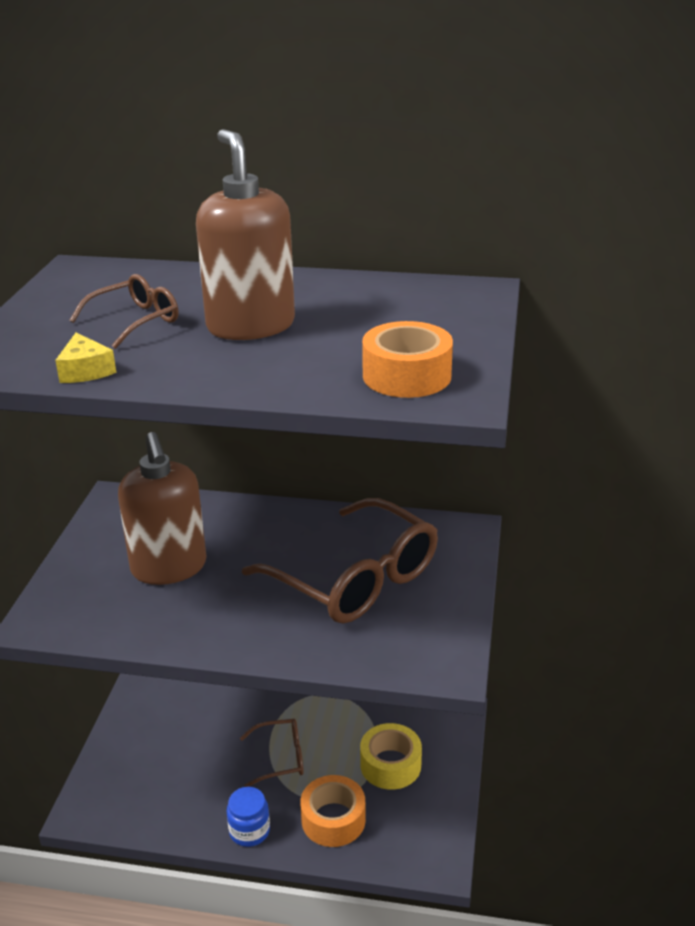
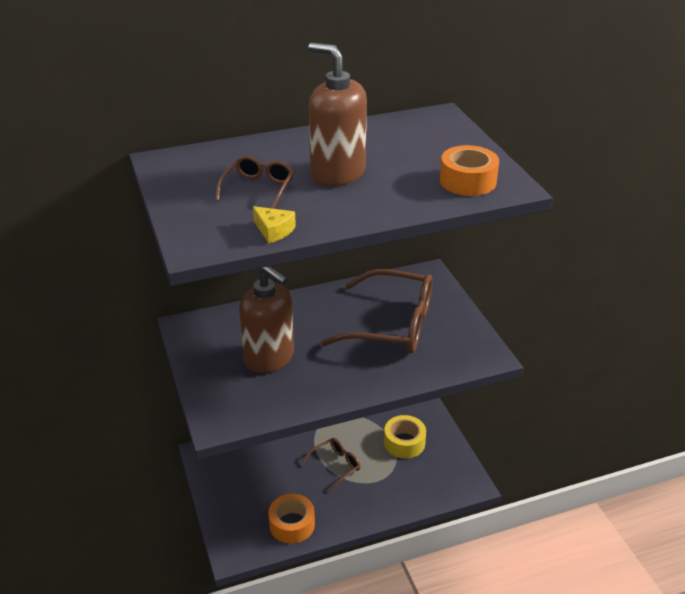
camera: 30 degrees left, 5 degrees up
blue jar [227,787,270,847] -> none
orange tape [300,775,366,847] -> orange tape moved to [268,494,315,544]

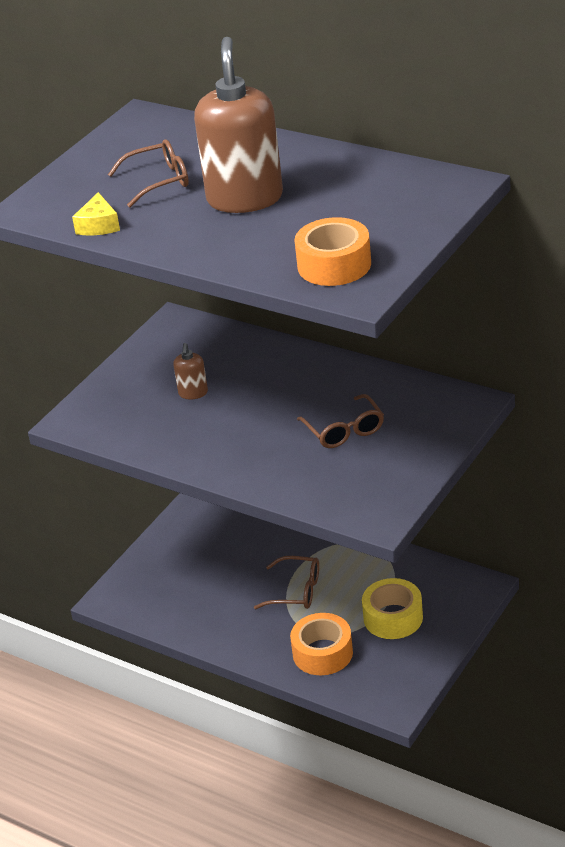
camera: 55 degrees right, 0 degrees up
brown soap dispenser [239,266,294,373] -> brown soap dispenser [173,343,208,399], size x0.44
orange tape [268,494,315,544] -> orange tape moved to [290,613,353,675]
brown glasses [321,269,432,353] -> brown glasses [297,394,384,448], size x0.50

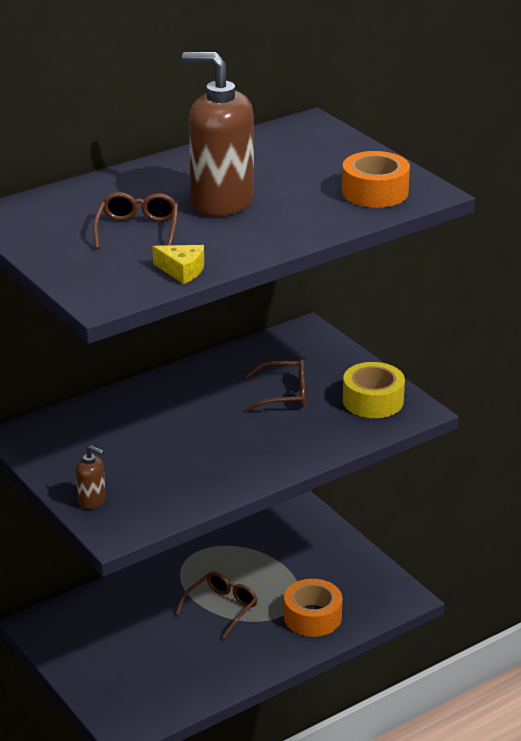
camera: 70 degrees left, 5 degrees down
brown soap dispenser [173,343,208,399] -> brown soap dispenser moved to [76,445,106,509]
yellow tape [362,578,423,639] -> yellow tape moved to [343,362,405,418]

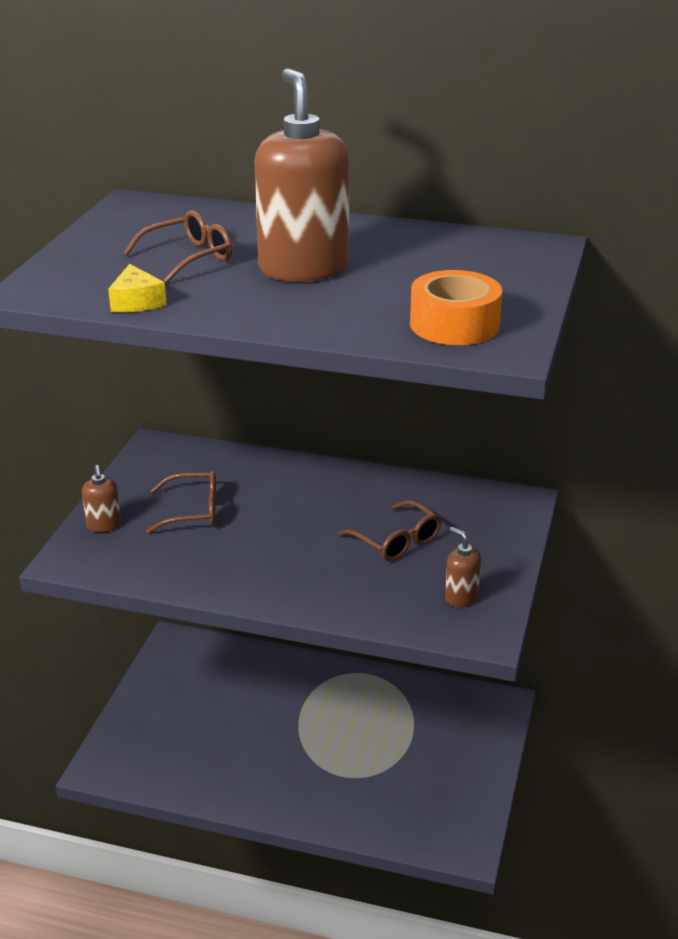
camera: 50 degrees right, 0 degrees up
brown glasses [176,571,258,639] -> brown glasses moved to [146,470,216,534]
orange tape [284,579,342,637] -> none
yellow tape [343,362,405,418] -> brown soap dispenser [445,527,481,607]

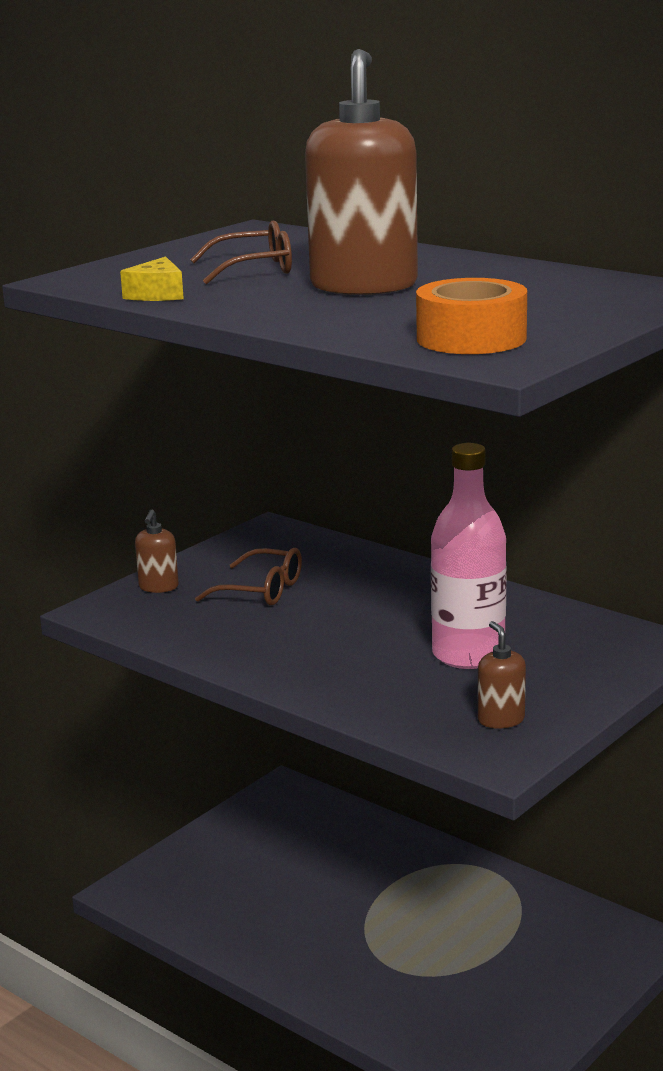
camera: 25 degrees right, 10 degrees down
brown glasses [338,500,441,561] -> pink bottle [431,443,507,669]

